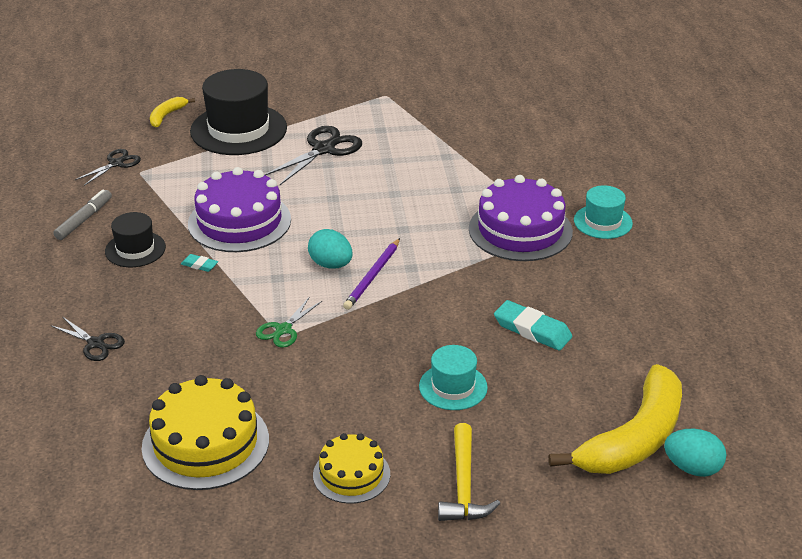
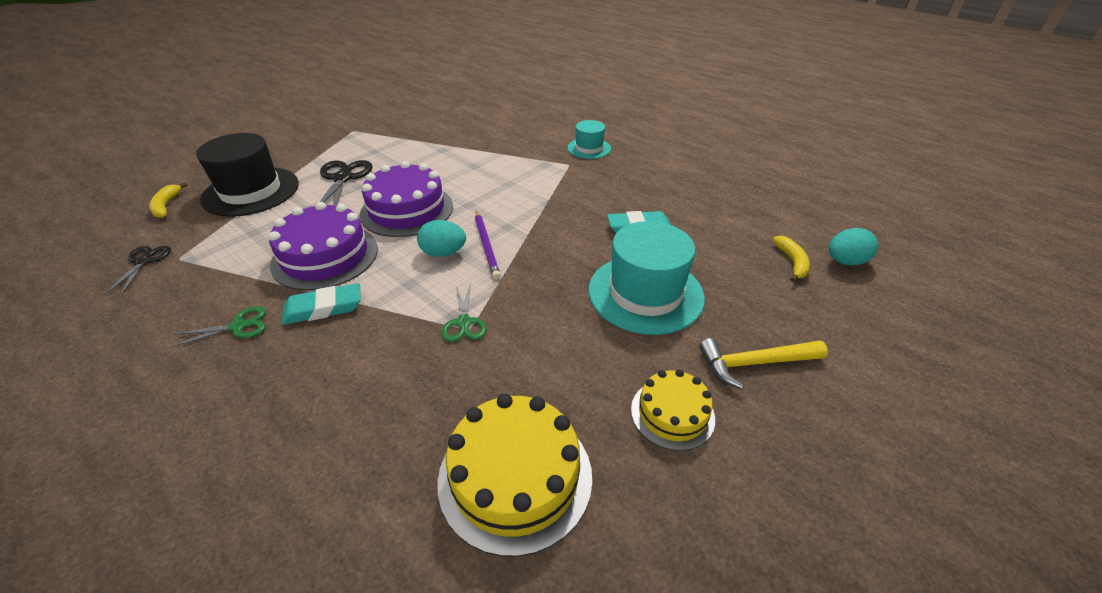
camera: 40 degrees left, 5 degrees up
black scissors [50,317,125,361] -> none
grey marker [53,189,112,240] -> none
black hat [105,212,166,267] -> green scissors [171,306,266,347]
turquoise eraser [181,254,218,272] -> turquoise eraser [281,283,361,325], size x1.97
turquoise hat [419,345,488,410] -> turquoise hat [588,221,705,335], size x1.82
yellow hammer [438,423,500,521] -> yellow hammer turned 120 degrees clockwise [699,338,828,389]
purple cake [469,175,573,261] -> purple cake moved to [360,161,453,237]
yellow banana [549,364,682,474] -> yellow banana [772,236,810,282], size x0.44

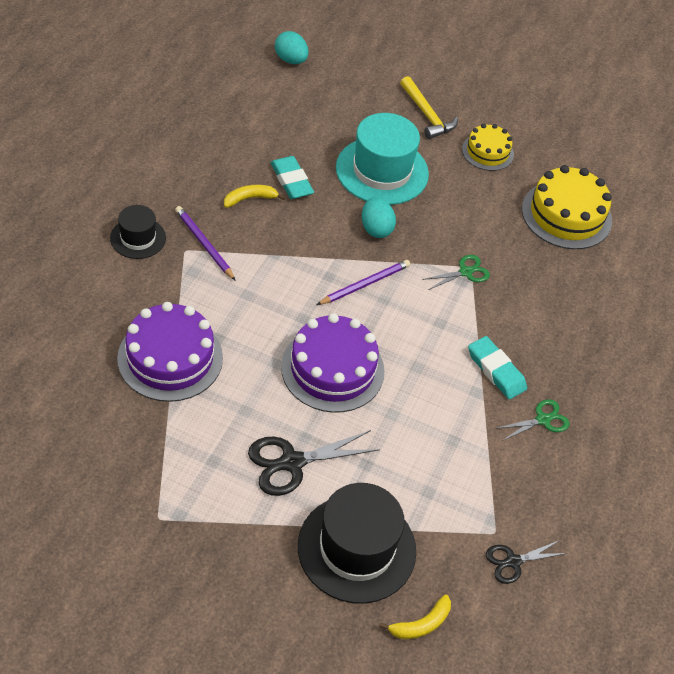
camera: 115 degrees left, 10 degrees up
green scissors [171,306,266,347] -> green scissors turned 105 degrees clockwise [495,399,570,441]
purple cake [268,202,378,291] -> purple cake moved to [117,302,223,402]
turquoise egg [417,220,466,257] -> turquoise egg moved to [362,197,396,238]
turquoise hat [567,120,611,159] -> black hat [110,205,166,259]
yellow banana [772,236,810,282] -> yellow banana moved to [224,185,285,208]
none -> purple pencil [175,206,236,281]

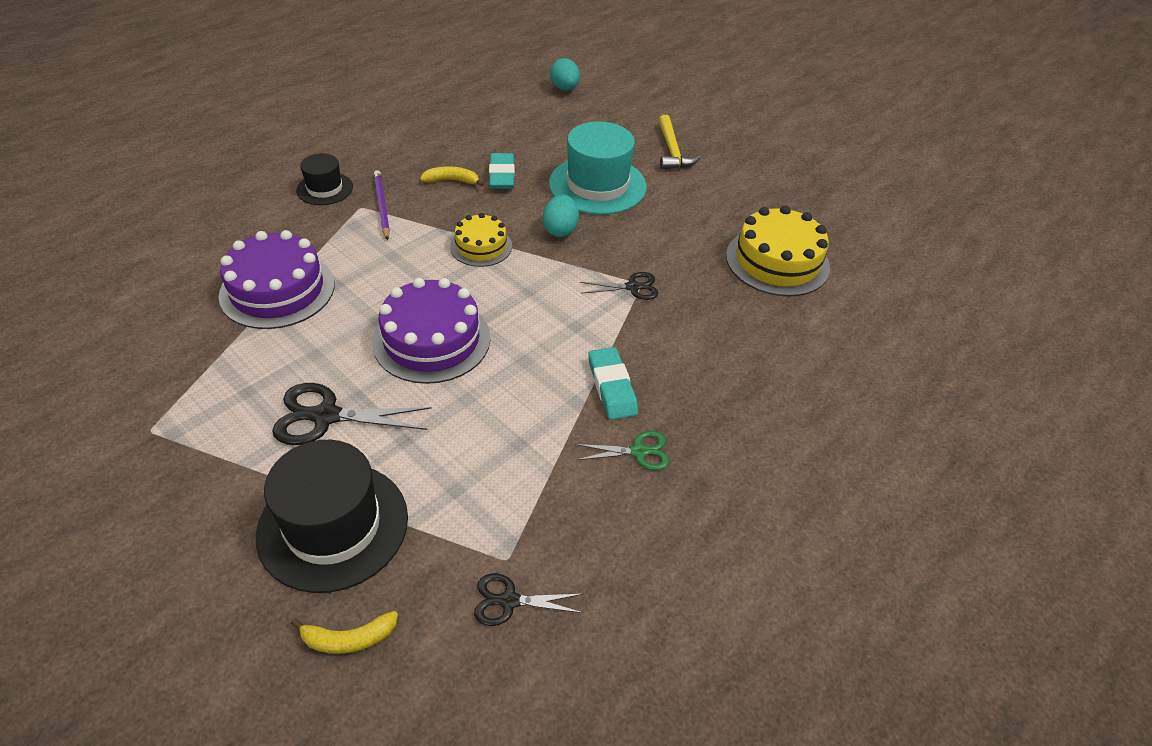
camera: 25 degrees right, 5 degrees down
purple pencil [317,260,410,305] -> none
green scissors [422,255,490,290] -> black scissors [580,272,659,300]
yellow cake [462,124,514,171] -> yellow cake moved to [450,213,512,267]

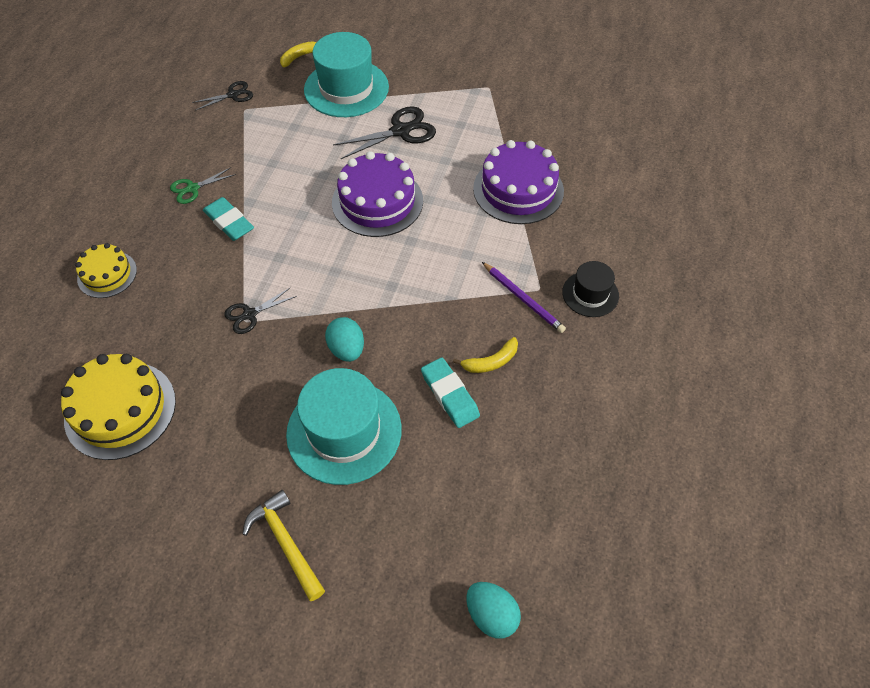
camera: 155 degrees right, 10 degrees up
black hat [256,440,408,593] -> turquoise hat [304,32,389,117]
yellow cake [450,213,512,267] -> yellow cake moved to [75,243,137,298]

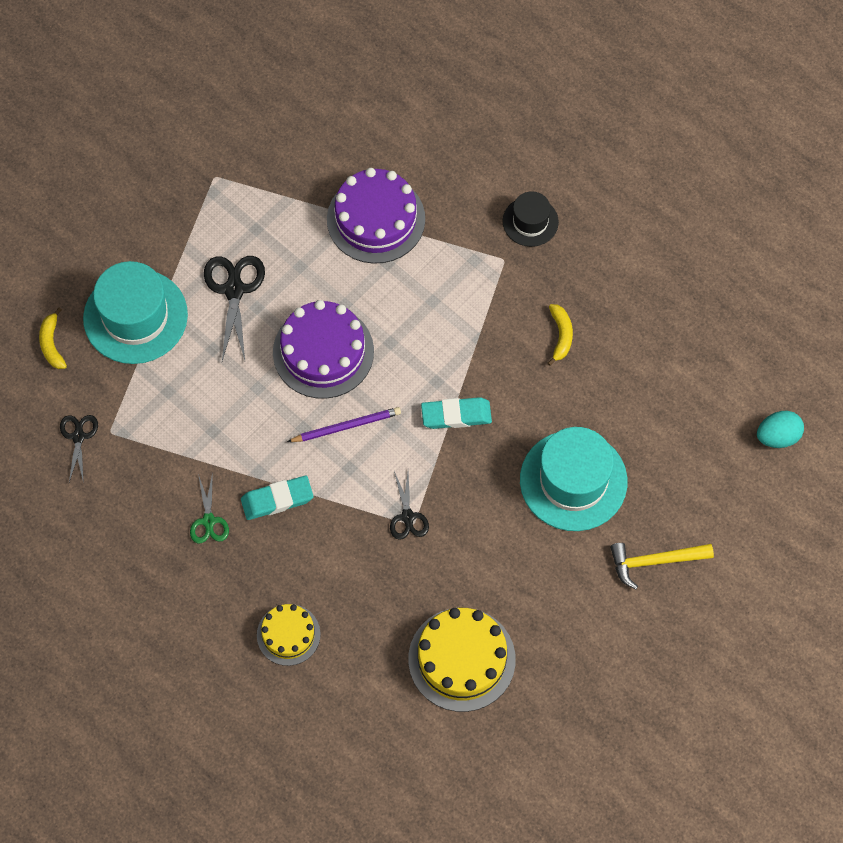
camera: 65 degrees left, 10 degrees up
turquoise egg [325,317,364,362] -> none
turquoise eraser [421,357,480,428] -> turquoise eraser moved to [421,397,492,429]
purple pencil [482,262,566,333] -> purple pencil moved to [287,407,401,442]

